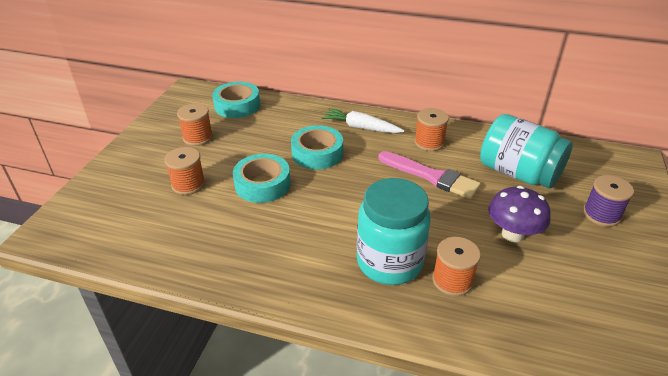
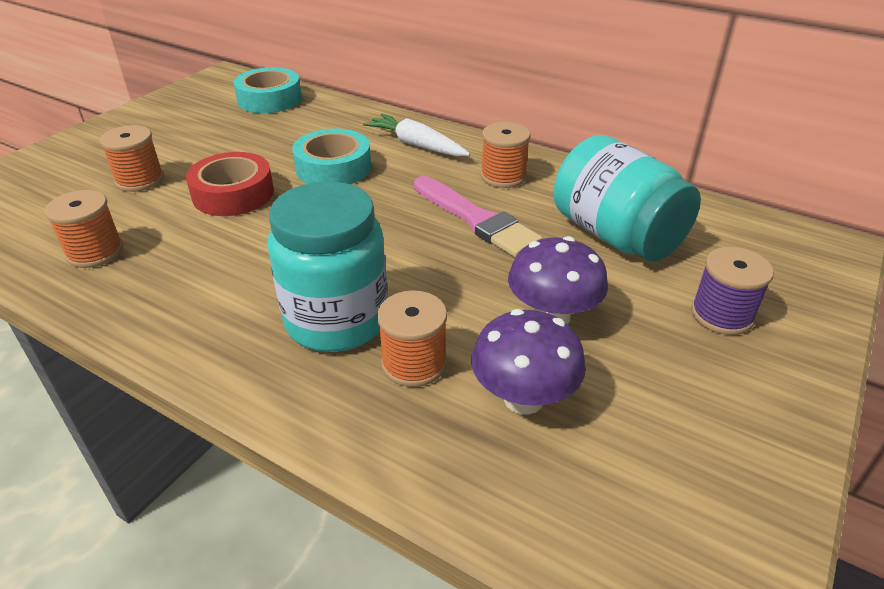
camera: 15 degrees right, 0 degrees up
orange spool [177,103,213,146] -> orange spool moved to [45,190,123,268]
turquoise tape [233,154,290,203] -> red tape [186,152,274,216]
none -> purple mushroom [471,309,586,415]

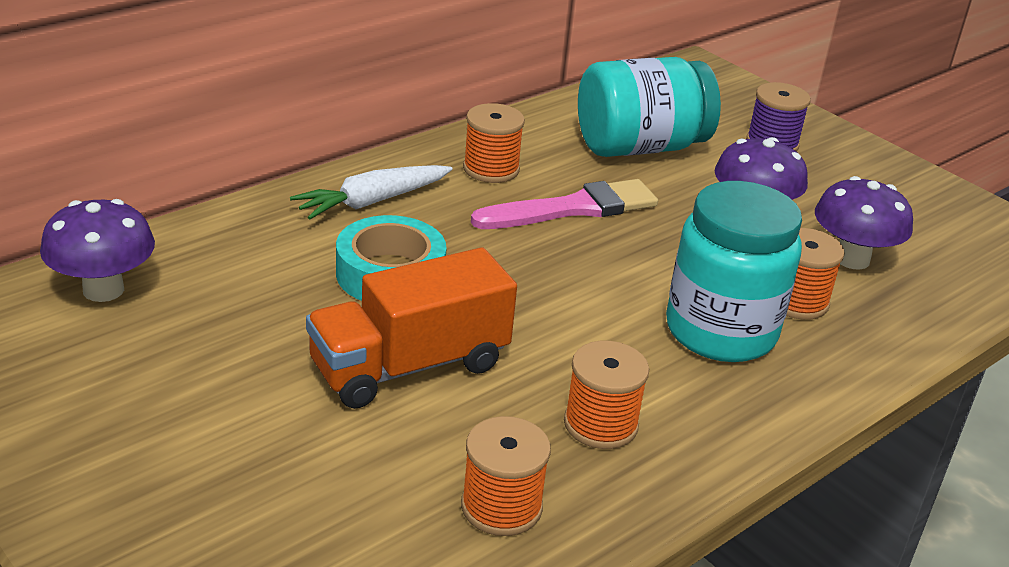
camera: 75 degrees left, 5 degrees down
orange spool [100,125,164,192] -> orange spool moved to [564,341,649,449]
red tape [186,152,274,216] -> orange truck [306,247,517,409]
turquoise tape [233,67,302,113] -> purple mushroom [40,199,155,302]

